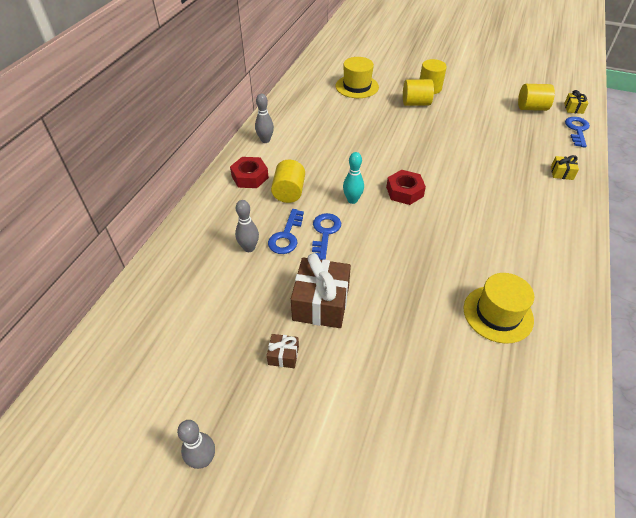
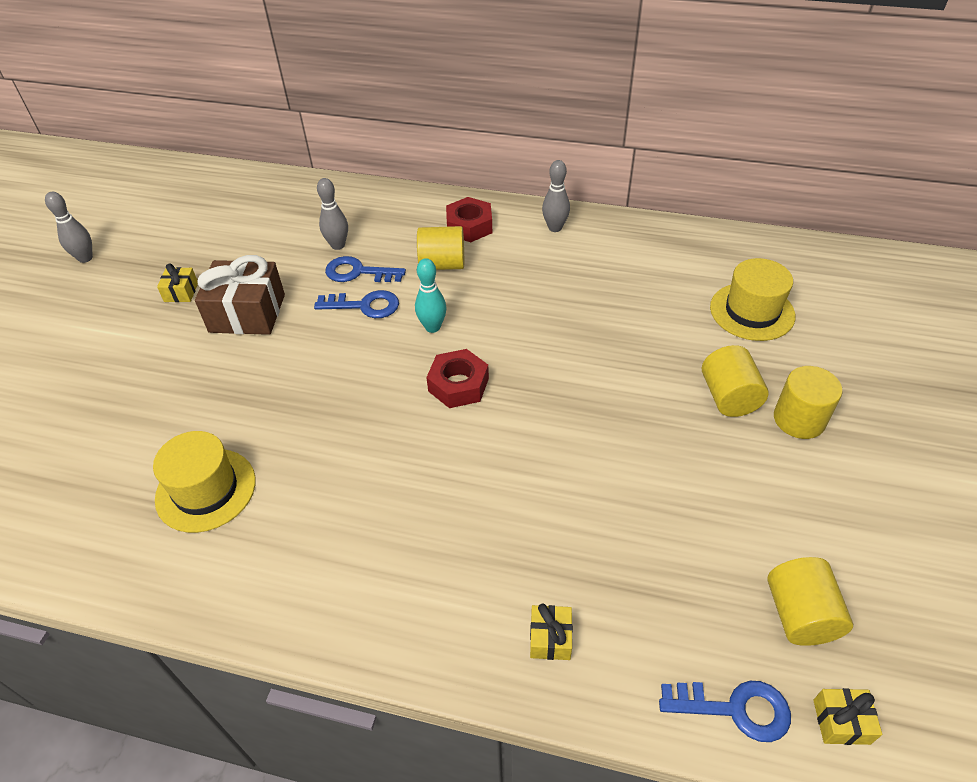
camera: 85 degrees right, 0 degrees up
brown gift [267,334,299,368] -> yellow gift [157,263,198,302]

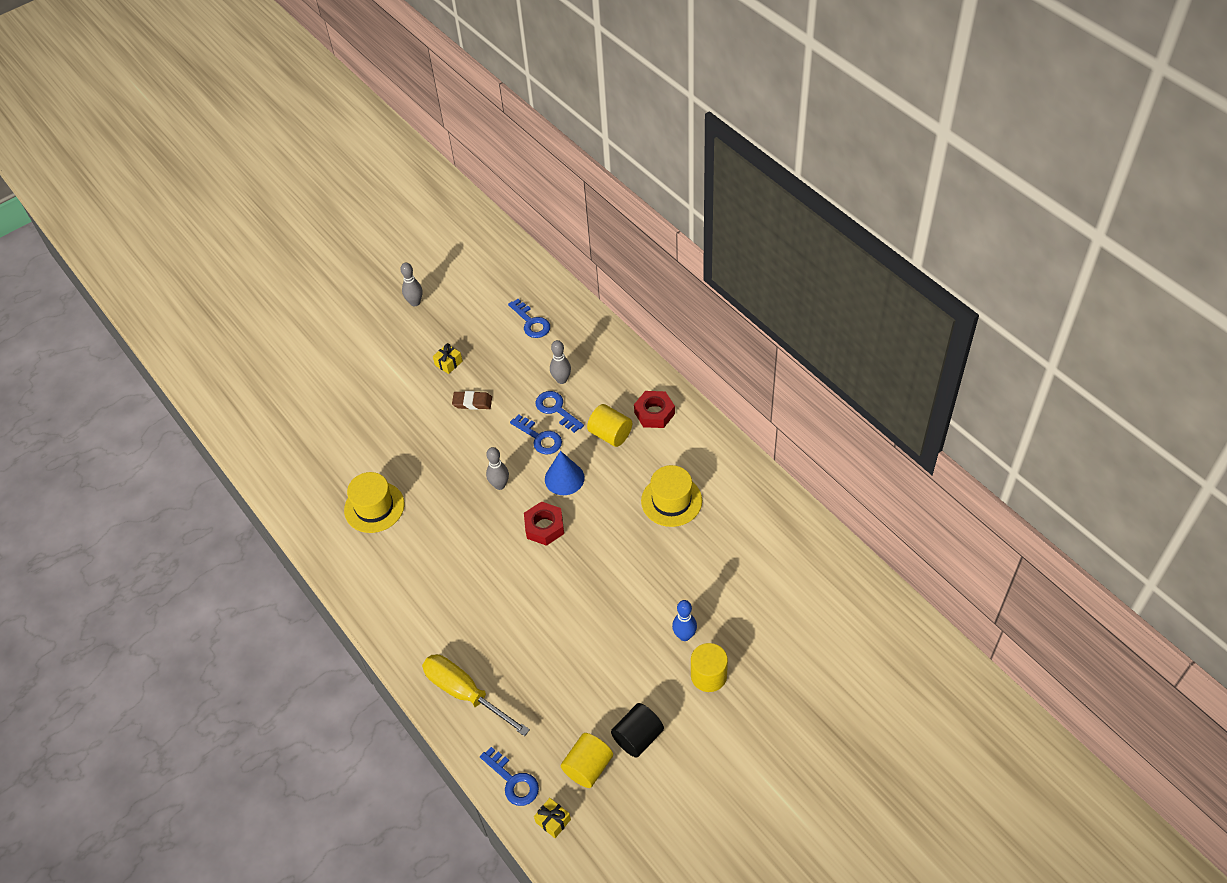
camera: 40 degrees right, 5 degrees up
brown gift [195,255,285,335] -> brown eraser [452,391,492,410]
turquoise bowling pin [415,258,446,333] -> blue cone [545,451,585,495]
yellow gift [530,604,573,660] -> yellow screwdriver [422,654,530,736]
grey bowling pin [542,160,570,232] -> grey bowling pin moved to [486,447,509,490]
yellow cylinder [702,345,769,417] -> blue bowling pin [672,600,697,641]
yellow hat [710,258,795,341] -> yellow hat moved to [641,465,702,527]
none -> blue key [508,299,550,338]
none -> black cylinder [611,703,664,758]

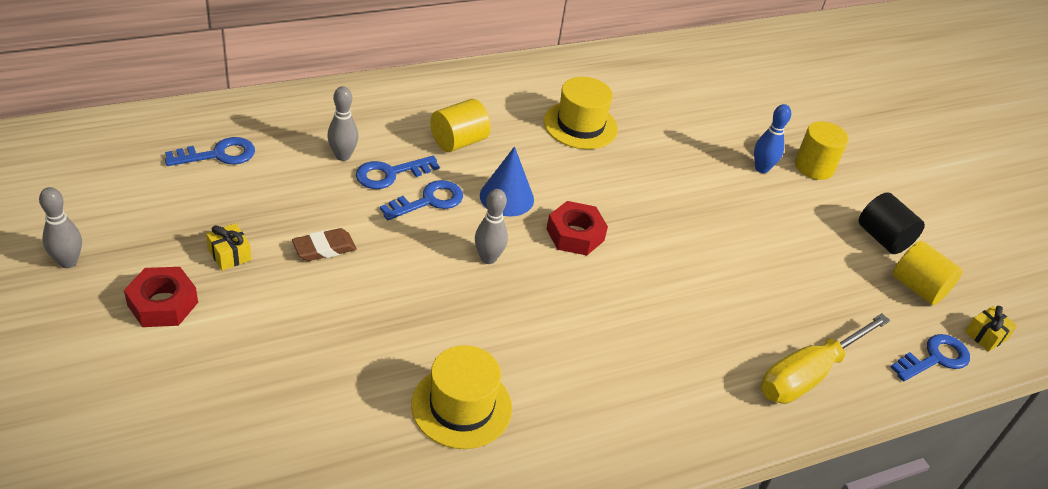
camera: 85 degrees left, 10 degrees down
brown eraser [452,391,492,410] -> brown eraser turned 45 degrees clockwise [292,228,357,261]
red nut [634,391,675,428] -> red nut moved to [124,267,198,327]

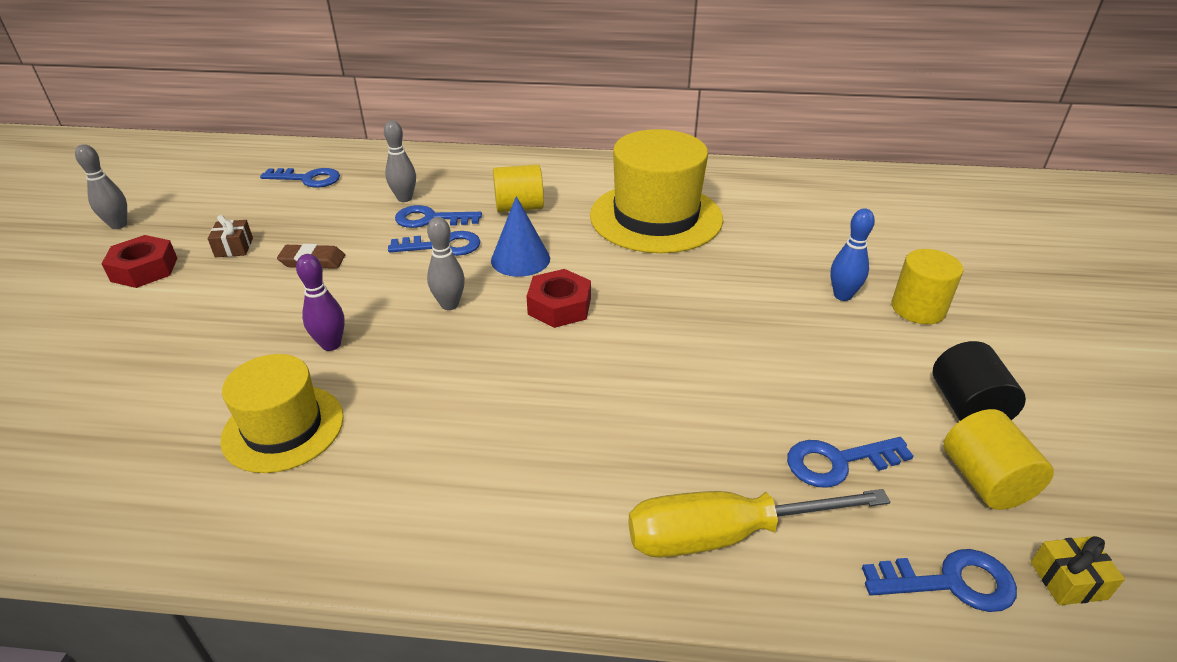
camera: 35 degrees right, 5 degrees down
yellow gift [206,223,252,271] -> brown gift [208,215,253,257]
yellow hat [544,77,618,149] -> yellow hat [590,129,723,253], size x1.62
none -> purple bowling pin [296,254,345,351]
none -> blue key [787,437,913,488]

